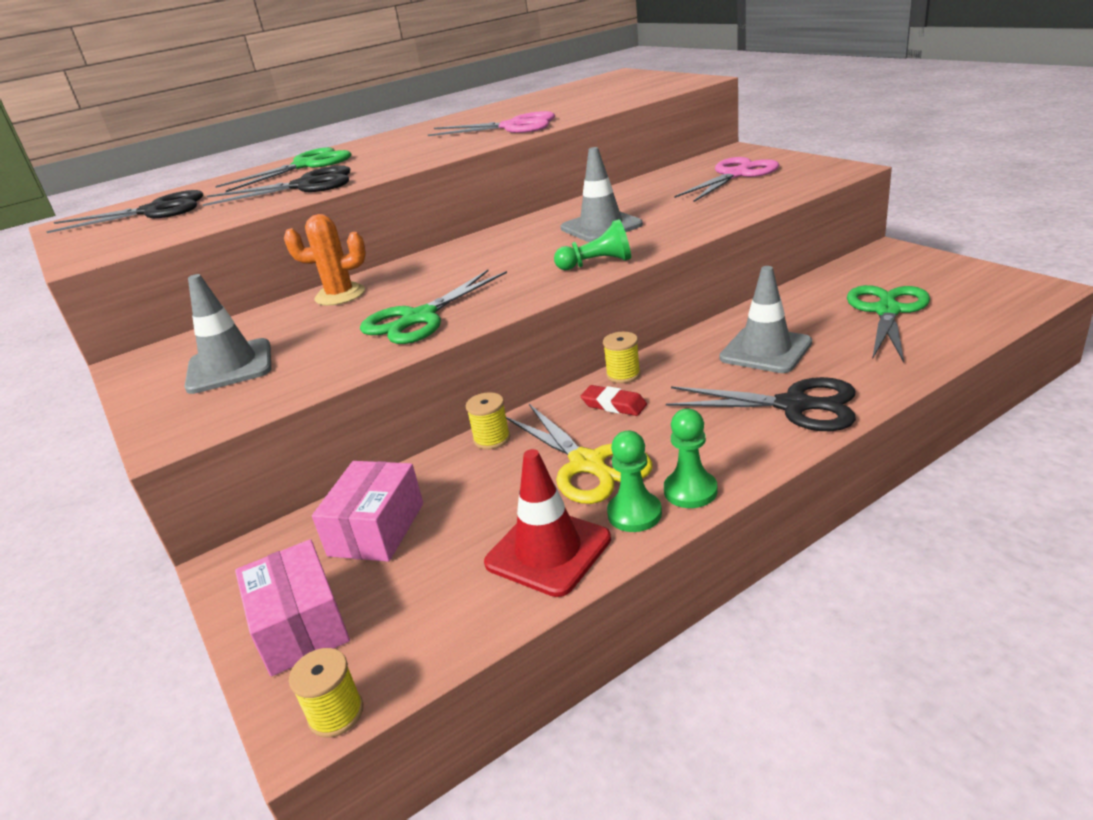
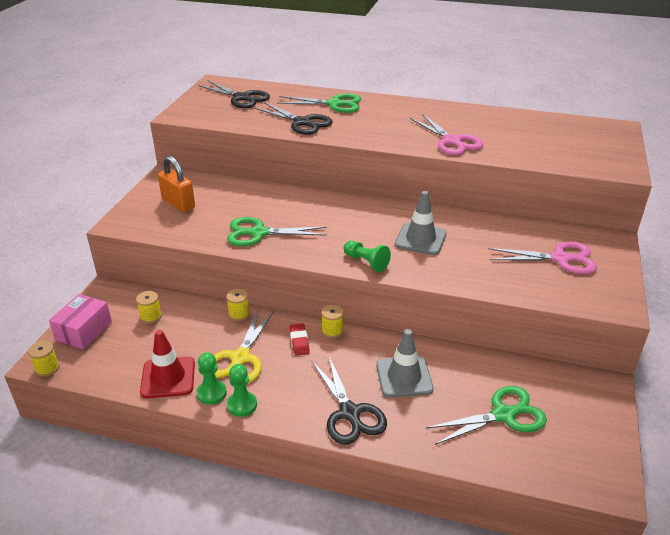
camera: 45 degrees right, 5 degrees up
grey traffic cone [184,274,271,394] -> orange padlock [158,156,195,212]
orange cactus [284,214,366,306] -> none
pink box [312,461,423,562] -> yellow spool [136,291,162,323]

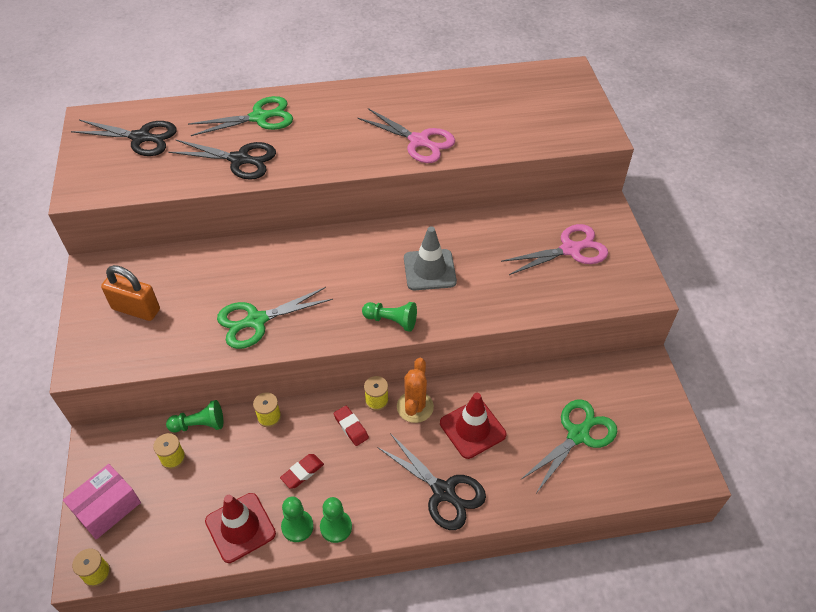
camera: 25 degrees left, 15 degrees up
pink box [49,294,112,350] -> pink box turned 45 degrees clockwise [63,464,141,540]
yellow scissors [214,308,274,383] -> red eraser [280,454,324,489]
grey traffic cone [376,329,433,398] -> red traffic cone [440,393,506,459]
none -> green pawn [166,400,223,432]
none -> orange cactus [397,358,434,423]

